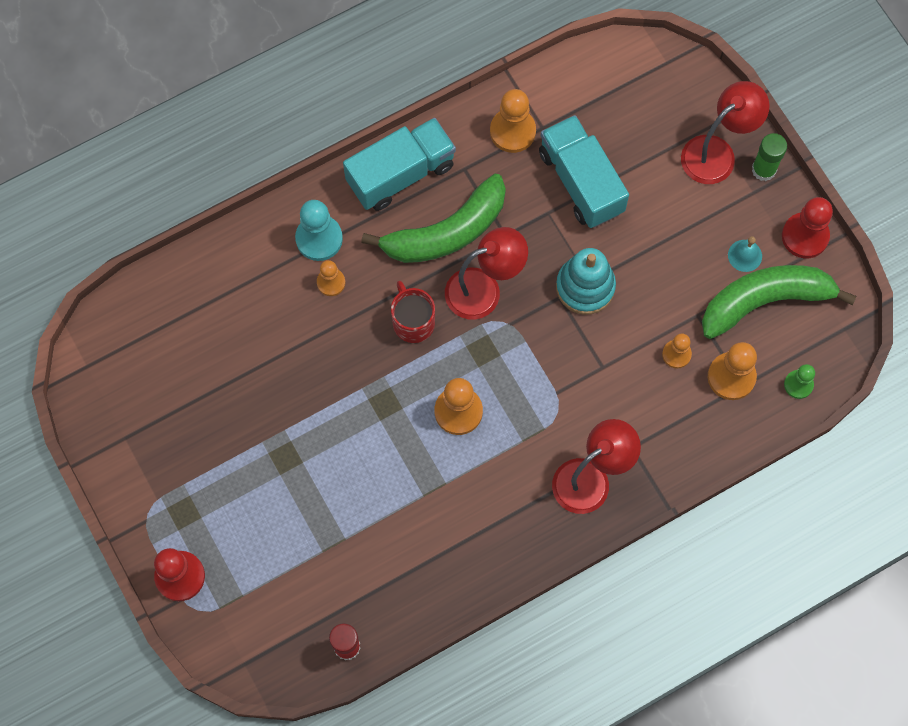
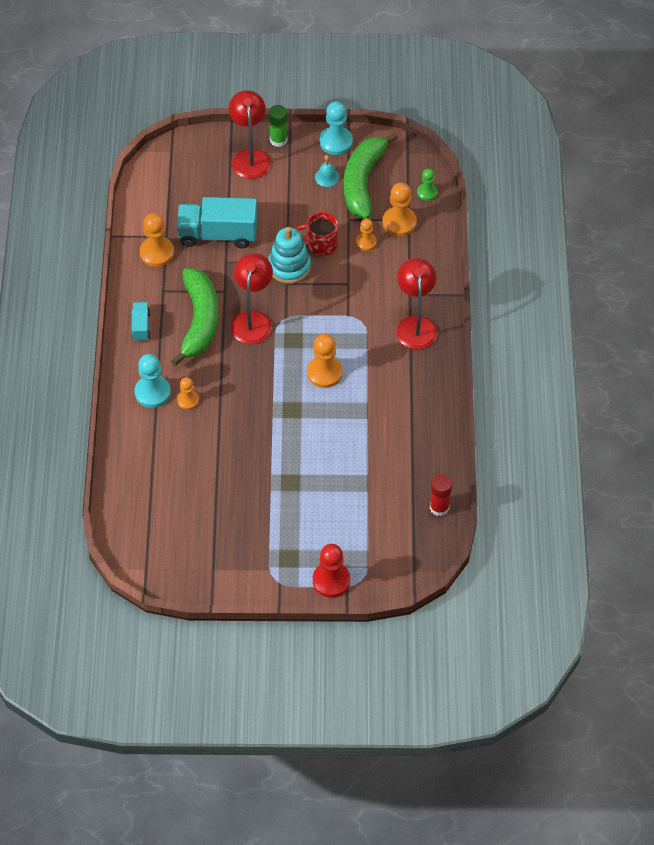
camera: 60 degrees left, 15 degrees down
turquoise truck [343,118,456,211] -> turquoise truck [132,302,150,341], size x0.49
red mug [391,281,435,343] -> red mug moved to [295,212,338,256]
red pawn [782,197,833,258] -> turquoise pawn [320,101,353,155]

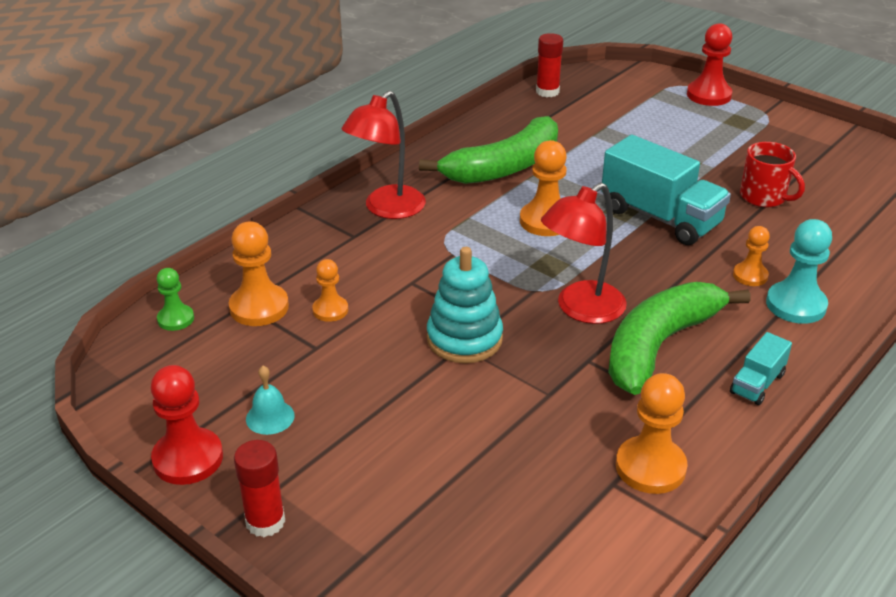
camera: 140 degrees left, 20 degrees down
turquoise truck [177,197,257,248] -> turquoise truck moved to [601,135,731,245]
red lamp [229,90,271,179] -> none
green glue stick [269,105,288,147] -> red glue stick [234,440,285,537]
red mug [295,212,338,256] -> red mug moved to [740,142,805,207]
turquoise pawn [320,101,353,155] -> red pawn [151,365,223,485]
green banana [344,132,398,219] -> green banana moved to [419,116,558,184]

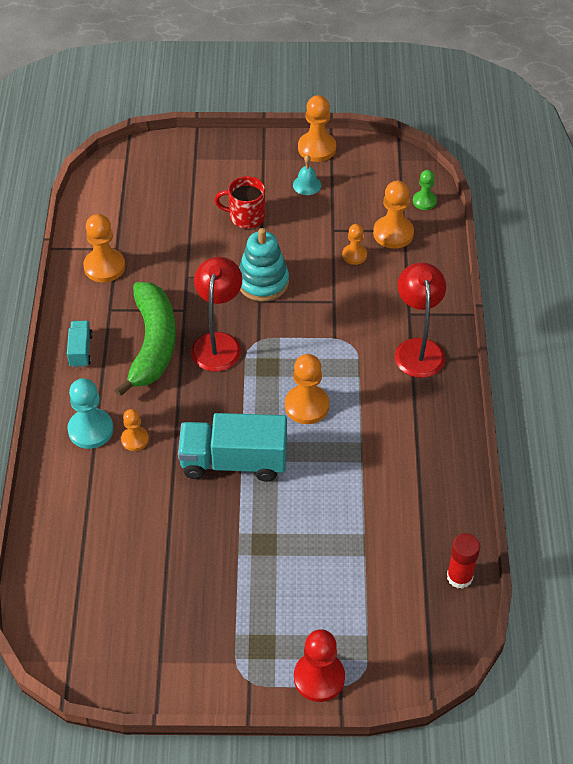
camera: 140 degrees right, 15 degrees up
red pawn [151,365,223,485] -> orange pawn [298,95,336,162]
red glue stick [234,440,285,537] -> none
green banana [419,116,558,184] -> none
red mug [740,142,805,207] -> red mug moved to [214,176,265,228]

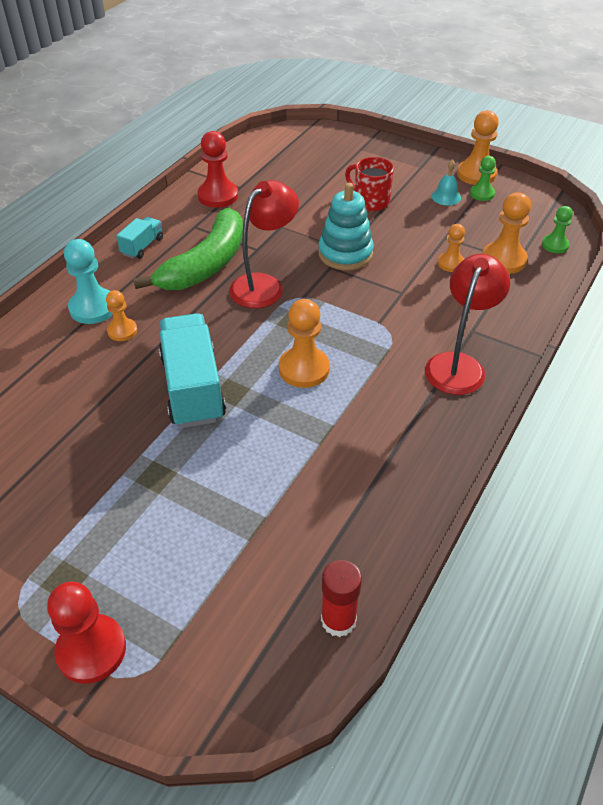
camera: 30 degrees right, 5 degrees down
orange pawn [83,214,125,283] -> red pawn [198,131,238,208]
turquoise truck [178,413,287,482] -> turquoise truck turned 45 degrees clockwise [159,313,226,428]
none -> green pawn [470,156,496,201]

